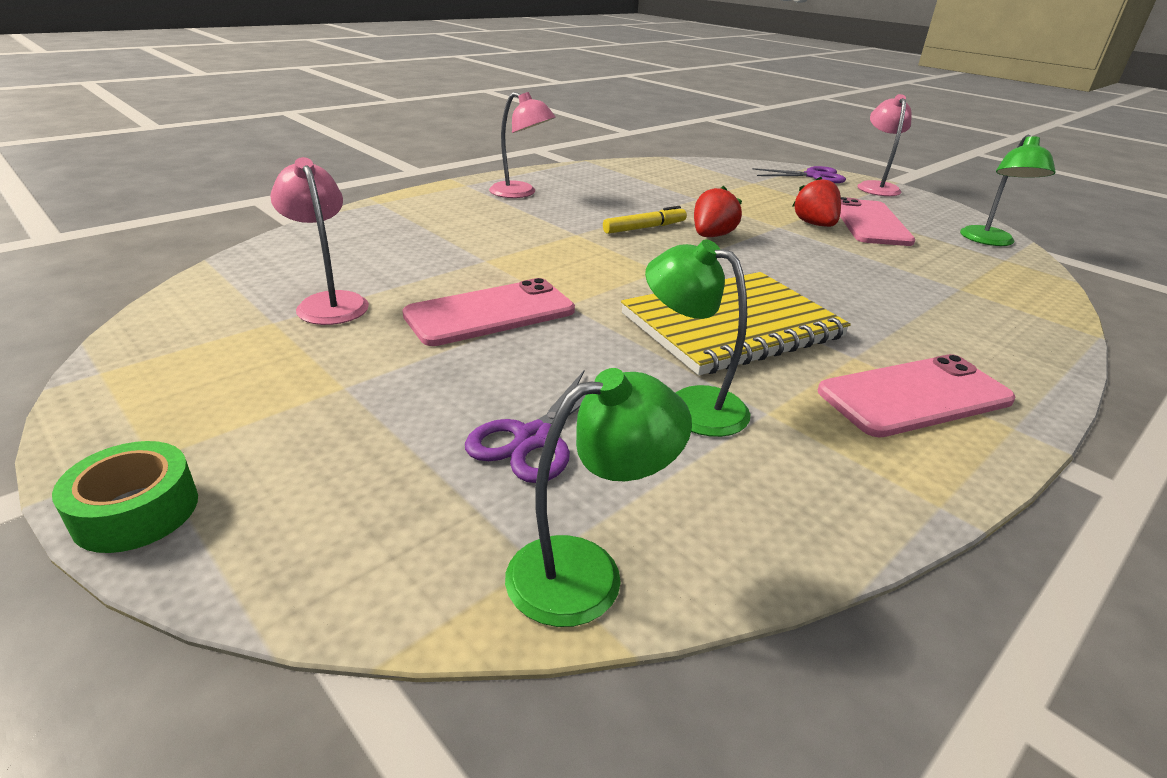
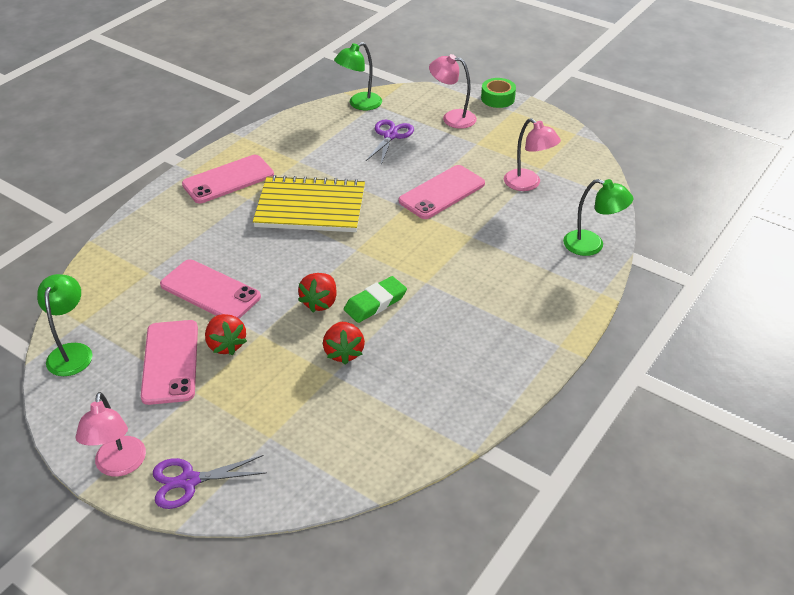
camera: 170 degrees right, 10 degrees up
pink lamp [489,92,556,198] -> pink lamp moved to [429,54,477,129]
yellow marker [603,206,687,234] -> green eraser [344,276,407,323]
yellow notebook [621,272,851,375] -> yellow notebook turned 45 degrees clockwise [253,175,365,232]
green lamp [645,239,750,437] -> green lamp moved to [563,179,633,256]
none -> pink phone [160,259,261,319]
none -> red strawberry [323,322,365,365]

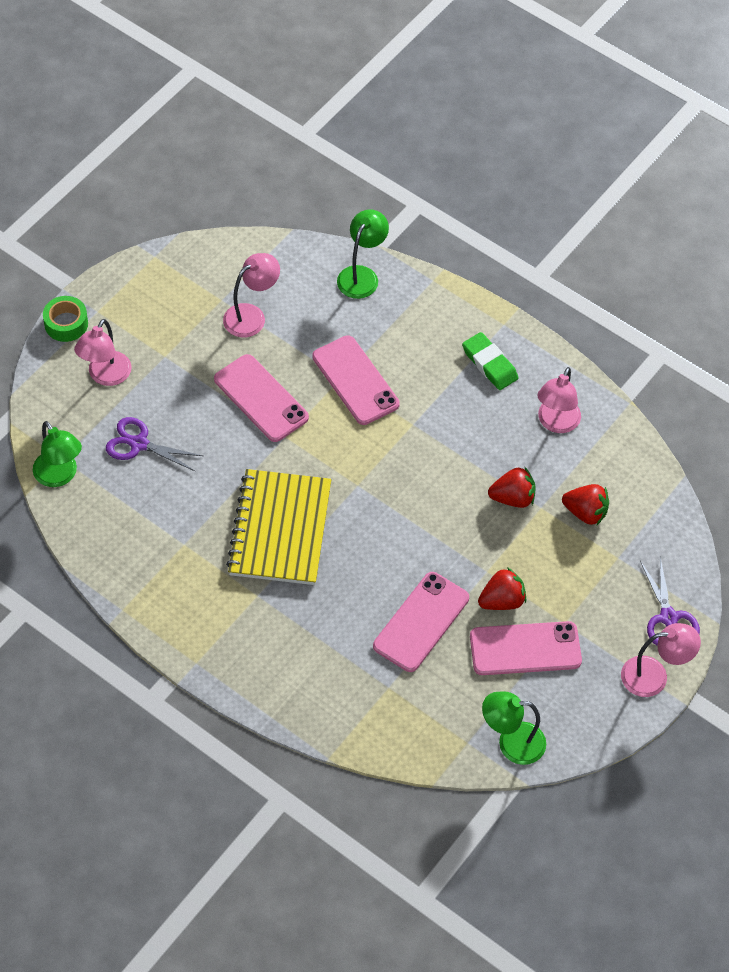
camera: 90 degrees left, 15 degrees up
pink phone [182,155,274,203] -> pink phone moved to [312,335,400,425]
red strawberry [298,273,337,312] -> red strawberry moved to [562,484,609,525]
green eraser [344,276,407,323] -> green eraser moved to [462,332,518,390]
none -> pink lamp [537,367,581,433]

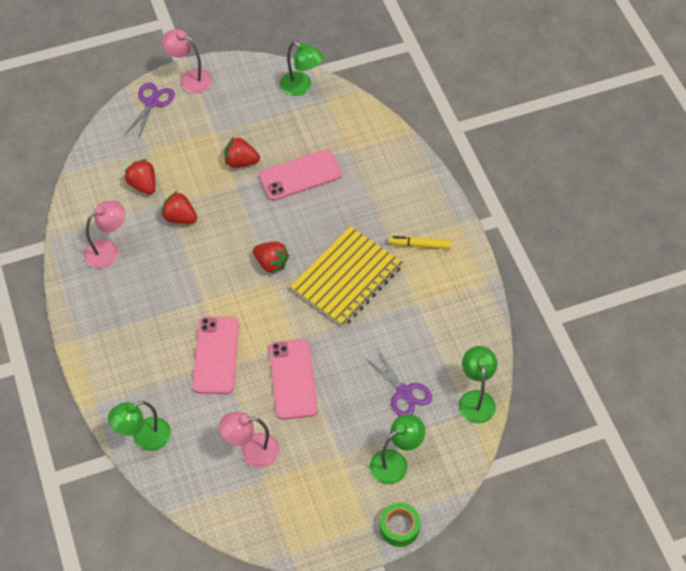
camera: 145 degrees left, 0 degrees up
pink lamp [74,319,131,386] -> green lamp [370,414,425,484]
green eraser [462,332,518,390] -> none
pink phone [470,621,582,675] -> none
none -> red strawberry [253,242,289,274]
none -> yellow marker [388,236,451,249]

